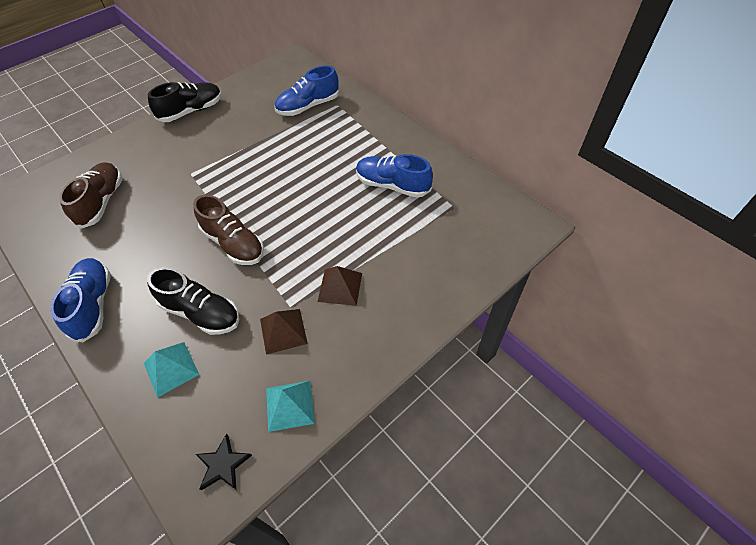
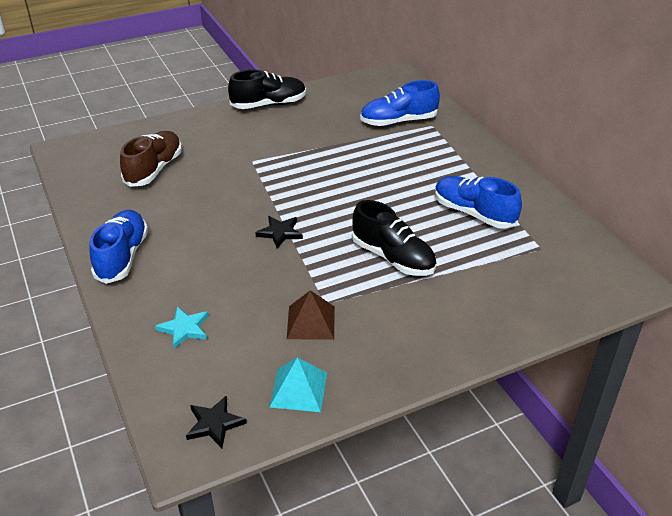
camera: 15 degrees right, 15 degrees down
turquoise pyramid [144,342,199,398] -> turquoise star [155,307,208,349]
black shoe [147,267,239,335] -> black shoe moved to [352,200,437,276]
brown shoe [193,195,264,265] -> black star [255,216,303,248]
brown pyramid [317,266,362,306] -> none

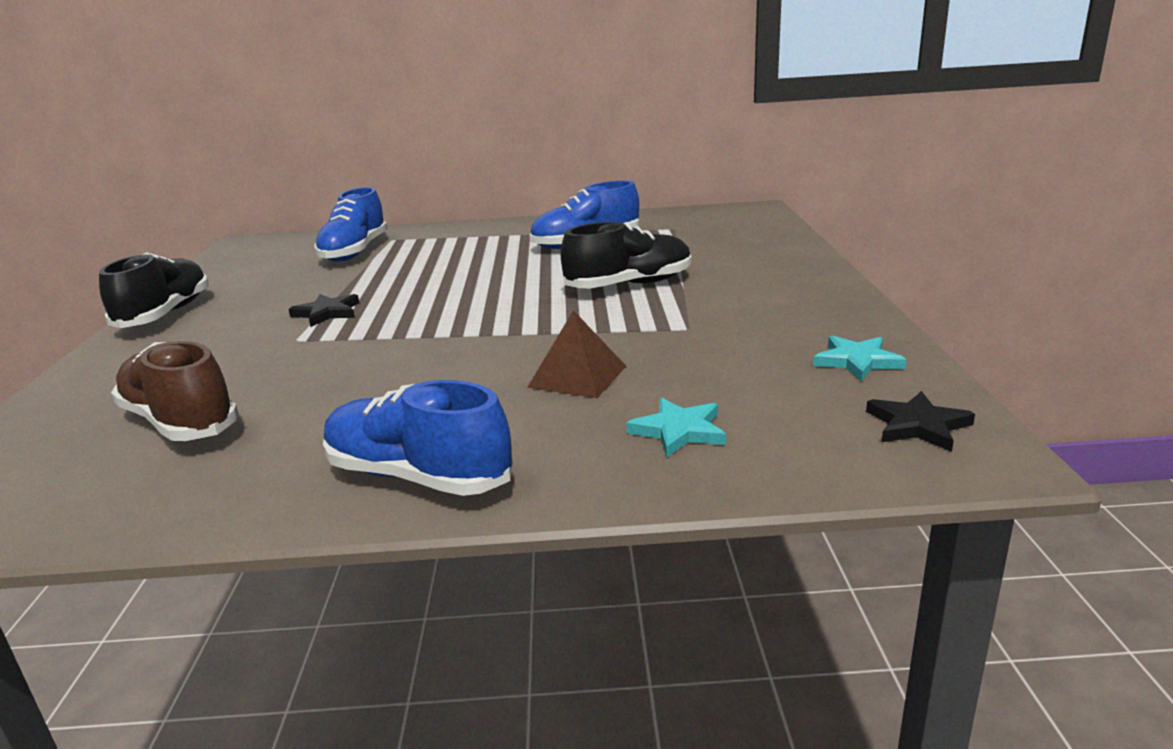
camera: 65 degrees left, 15 degrees down
black star [255,216,303,248] -> black star moved to [289,294,359,327]
turquoise pyramid [269,357,327,412] -> turquoise star [813,336,907,382]
brown pyramid [287,290,335,340] -> brown pyramid moved to [527,310,626,398]

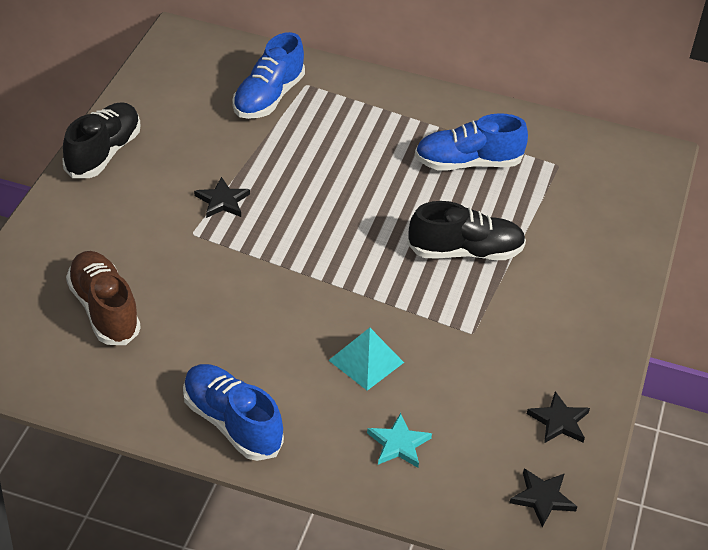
camera: 15 degrees right, 20 degrees up
brown pyramid [527,310,626,398] -> turquoise pyramid [328,328,404,391]
turquoise star [813,336,907,382] -> black star [527,391,590,443]

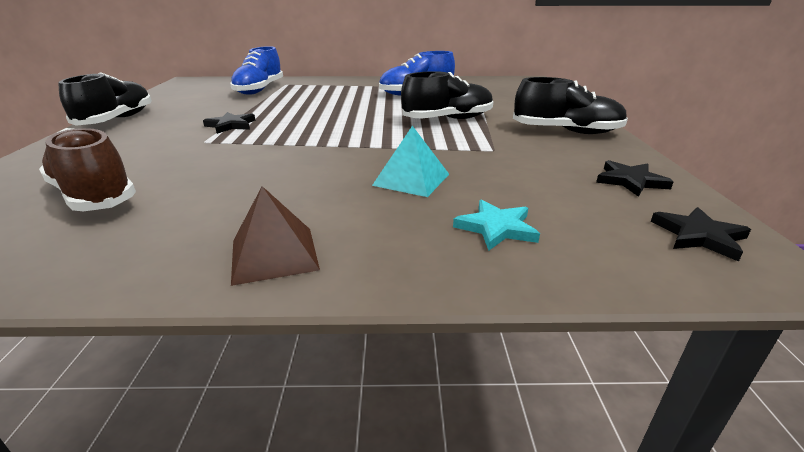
camera: 15 degrees left, 15 degrees down
blue shoe [183,364,284,461] -> brown pyramid [231,186,320,286]
none -> black shoe [513,77,628,134]

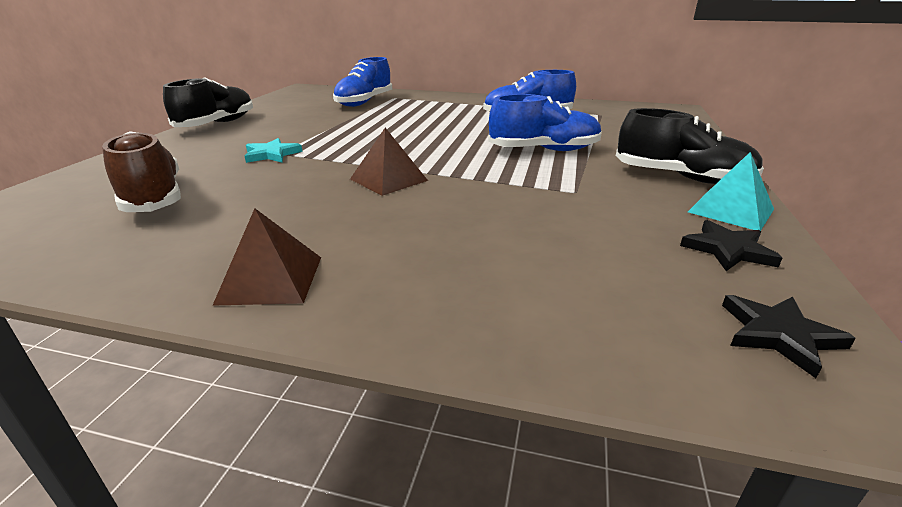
camera: 15 degrees right, 0 degrees up
black star [203,112,256,134] -> none
turquoise pyramid [372,126,449,197] -> turquoise pyramid moved to [688,152,774,231]
black shoe [401,71,493,119] -> blue shoe [488,94,602,151]
turquoise star [453,199,540,251] -> turquoise star moved to [245,138,303,163]
none -> brown pyramid [350,128,428,196]

